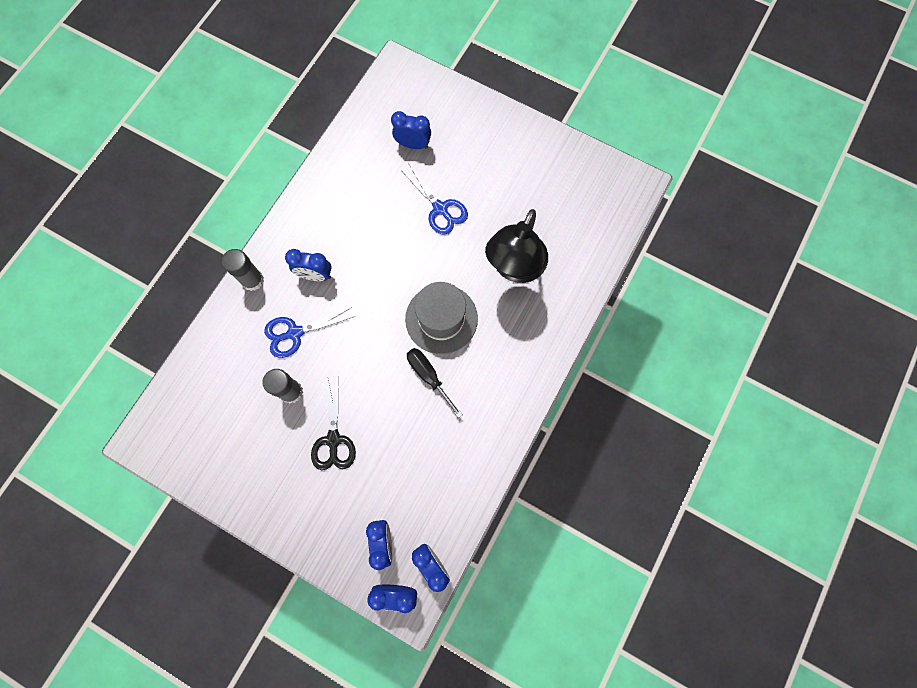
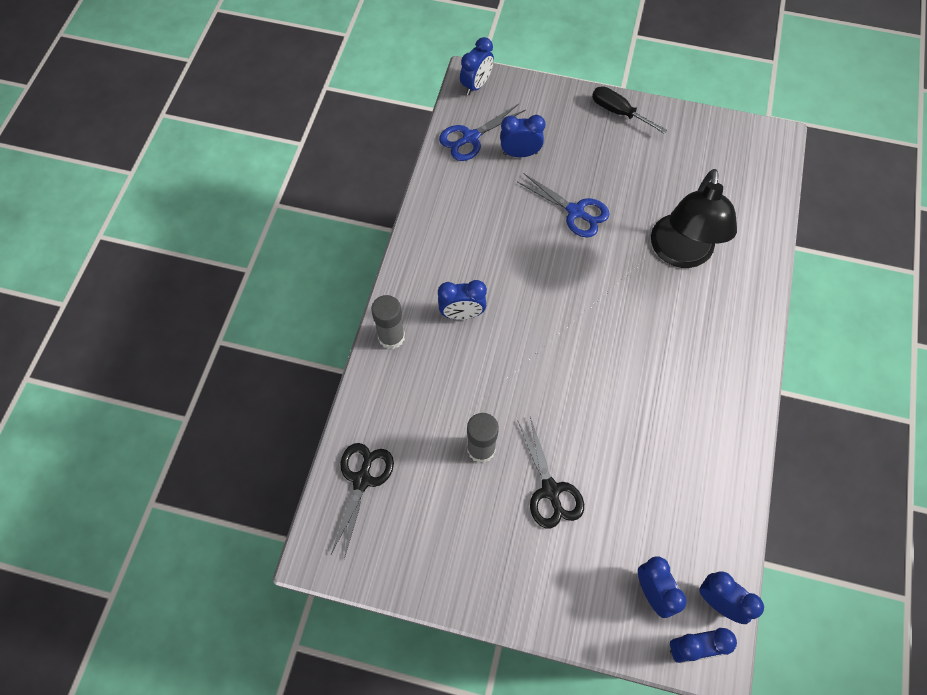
camera: 15 degrees left, 10 degrees down
blue scissors [264,307,356,358] -> blue scissors moved to [439,104,526,161]
grey hat [405,282,478,354] -> none
black screwdriver [407,348,463,418] -> black screwdriver moved to [592,86,667,133]
none -> black scissors [330,443,394,559]
none -> blue clock [460,37,494,95]

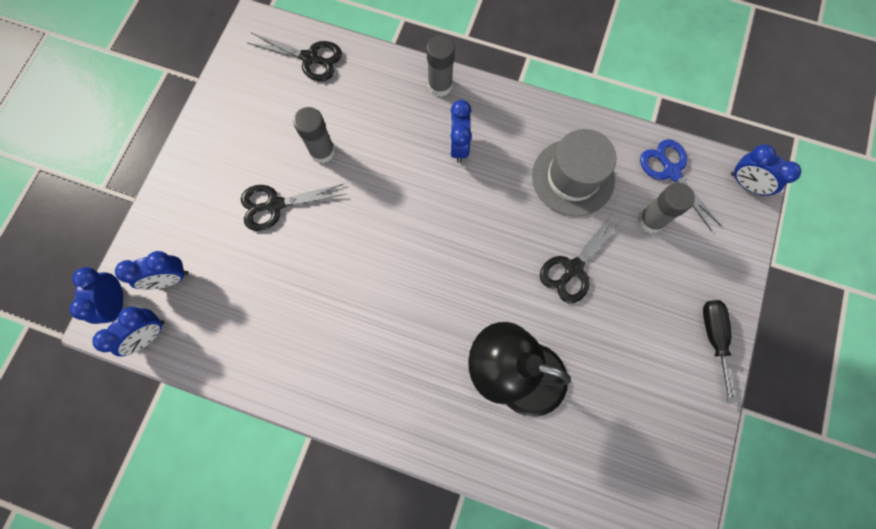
camera: 95 degrees right, 10 degrees up
blue clock [500,115,546,157] -> grey glue stick [638,183,695,233]
blue scissors [517,173,610,238] -> black scissors [540,214,622,303]
black screwdriver [592,86,667,133] -> black screwdriver turned 45 degrees counterclockwise [703,300,735,404]
none -> grey hat [532,129,617,217]

